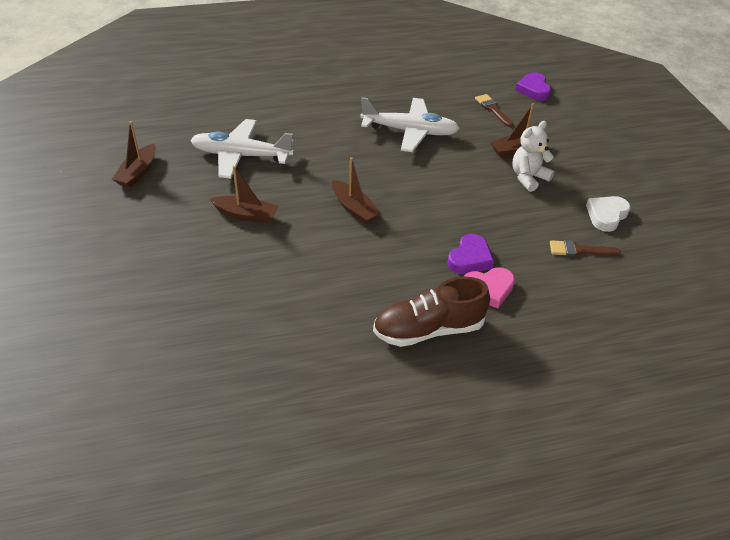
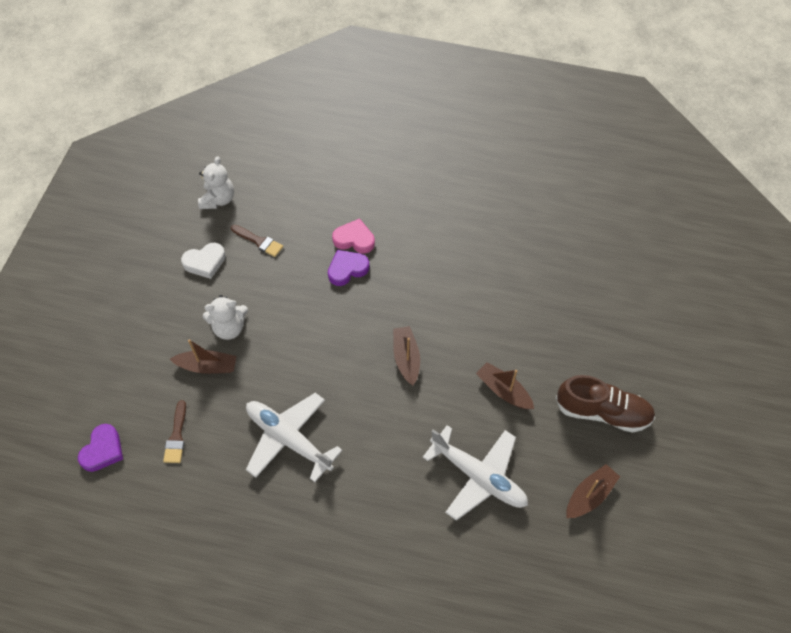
camera: 150 degrees left, 15 degrees up
brown shoe [373,277,490,347] -> brown shoe moved to [556,375,655,433]
none -> white teddy bear [198,156,234,209]

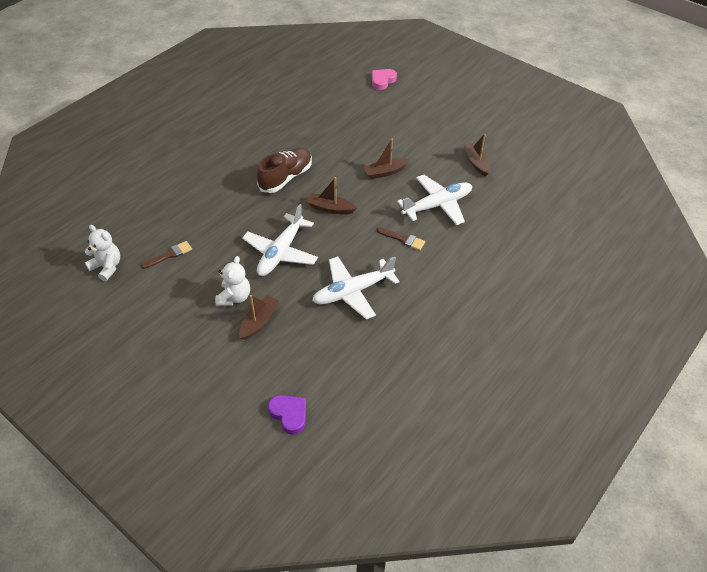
camera: 65 degrees left, 10 degrees down
brown brush [163,400,186,463] -> brown brush moved to [377,227,425,250]
white heart [181,243,226,279] -> none
purple heart [328,250,369,286] -> none
pink heart [332,218,375,253] -> pink heart moved to [372,69,397,90]
brown shoe [556,375,655,433] -> brown shoe moved to [257,148,312,193]
none -> white plane [242,204,318,276]

